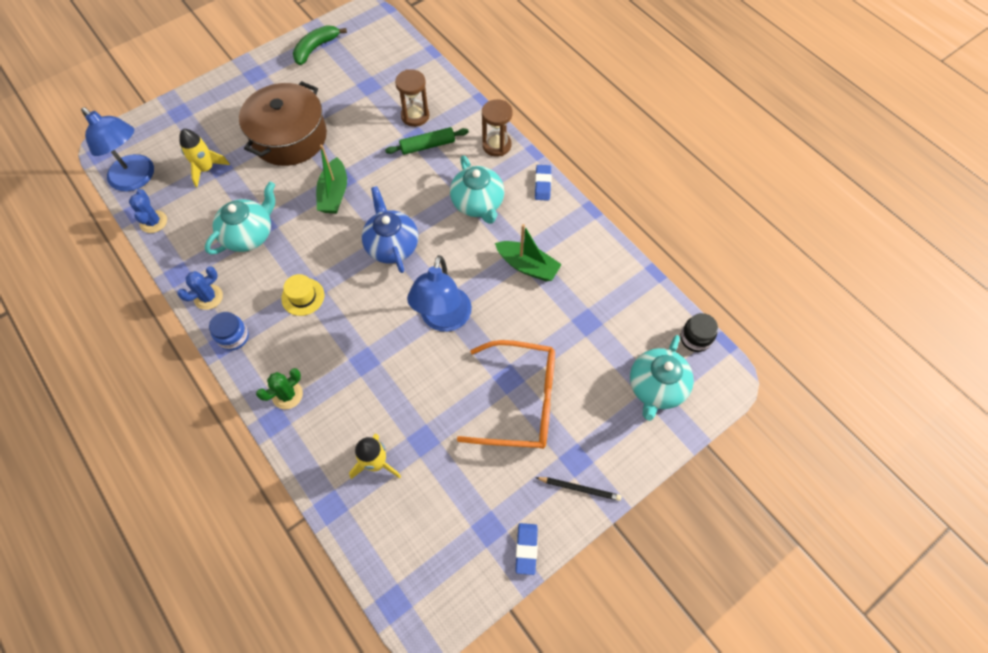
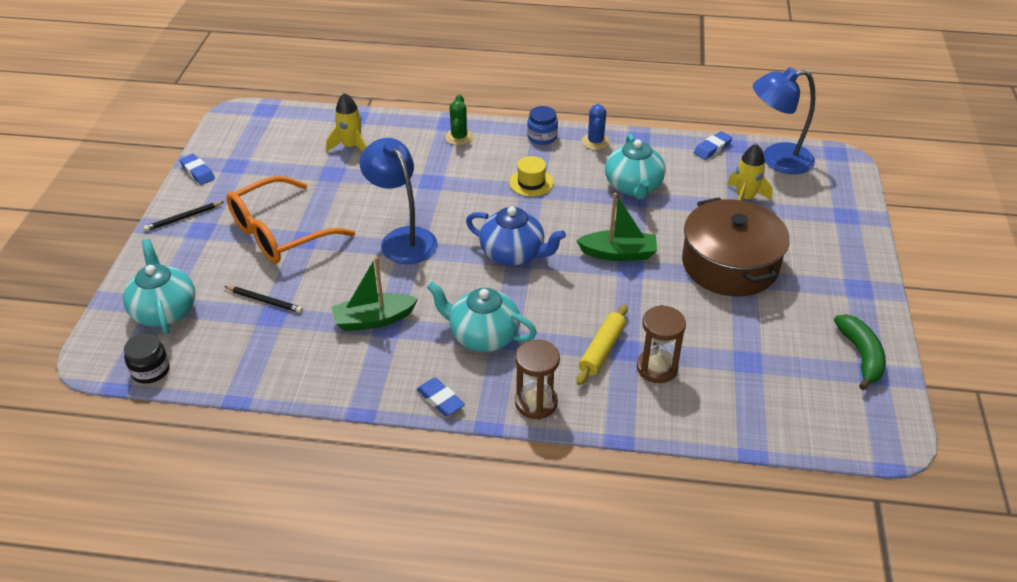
camera: 135 degrees right, 20 degrees down
blue cactus [129,189,167,233] -> blue eraser [693,131,733,160]
green boat [316,145,347,213] -> green boat turned 135 degrees clockwise [576,193,657,261]
green rolling pin [385,127,469,155] -> yellow rolling pin [577,304,628,385]
none -> black pencil [224,286,303,313]

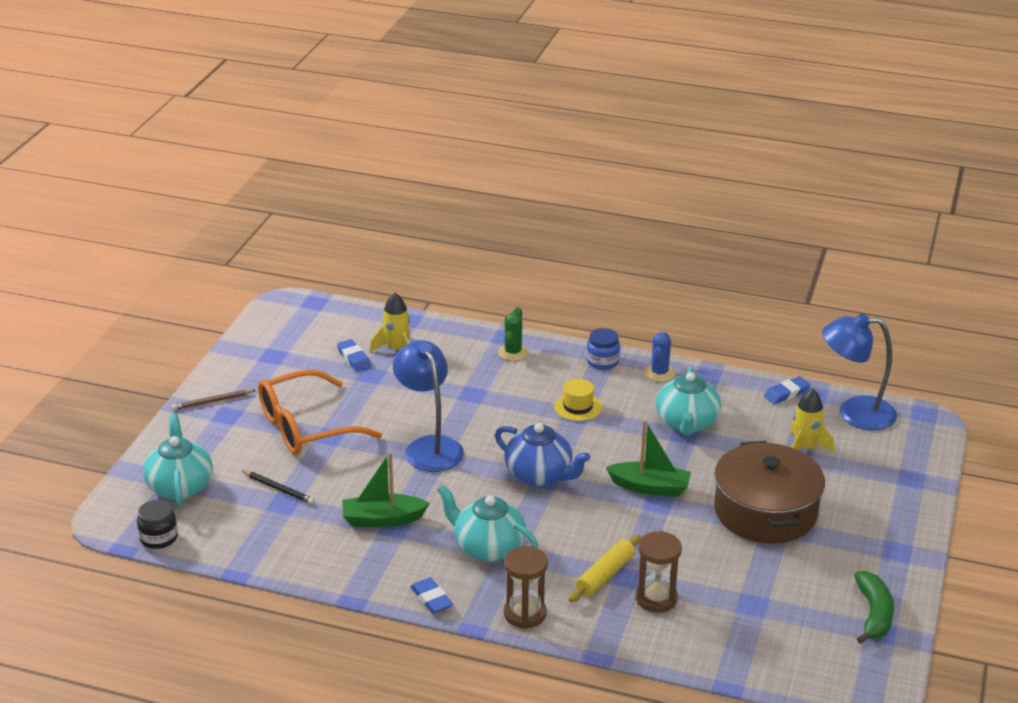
camera: 10 degrees right, 10 degrees down
black pencil [143,202,224,232] -> brown pencil [172,390,256,410]
blue eraser [179,154,215,185] -> blue eraser moved to [337,339,371,372]

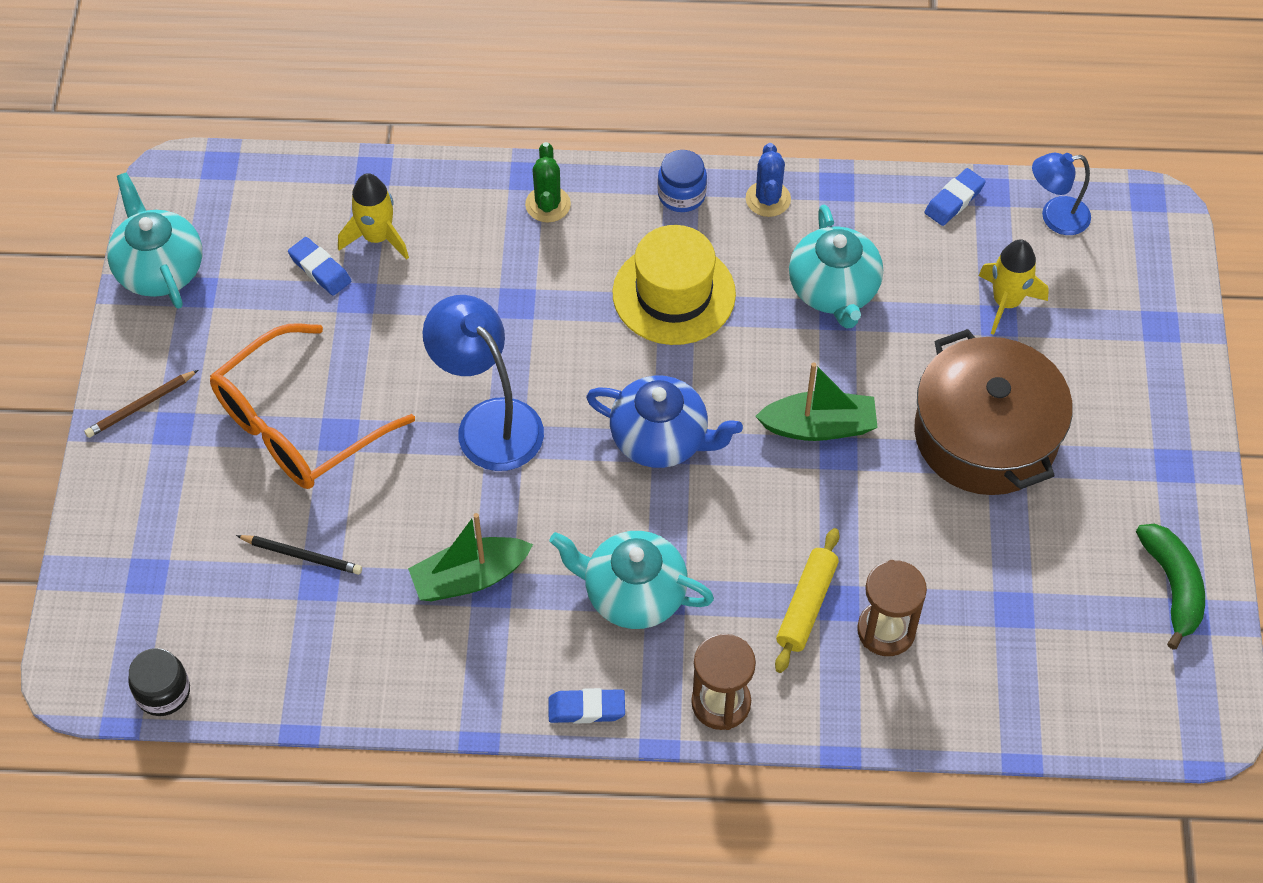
camera: 15 degrees left, 25 degrees up
turquoise teapot [143,413,213,506] -> turquoise teapot moved to [107,172,202,309]
blue eraser [410,578,453,614] -> blue eraser turned 45 degrees counterclockwise [549,688,625,724]
yellow hat [554,379,602,421] -> yellow hat [612,225,736,345], size x1.77
blue lamp [822,313,897,430] -> blue lamp [1032,153,1091,235], size x0.60

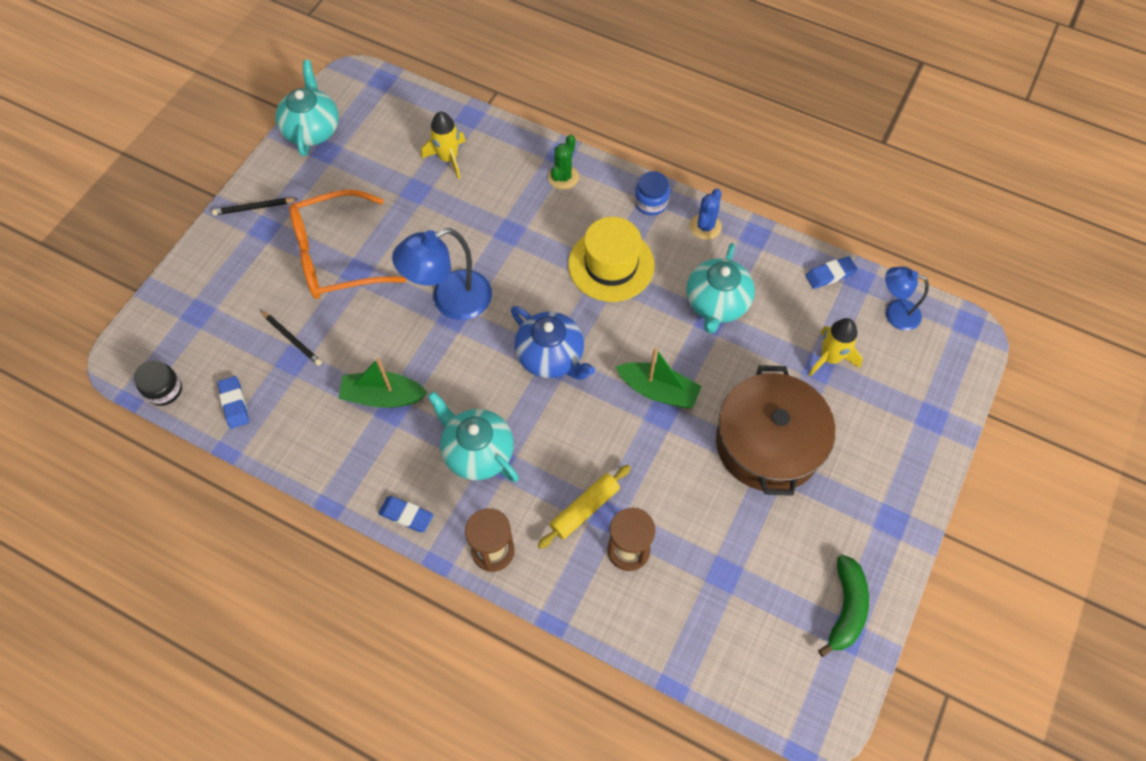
camera: 25 degrees right, 5 degrees up
brown pencil [84,370,198,438] -> black pencil [212,198,297,215]
blue eraser [288,237,351,296] -> blue eraser moved to [217,376,249,429]
blue lamp [423,295,544,471] -> blue lamp turned 105 degrees counterclockwise [392,228,492,320]

